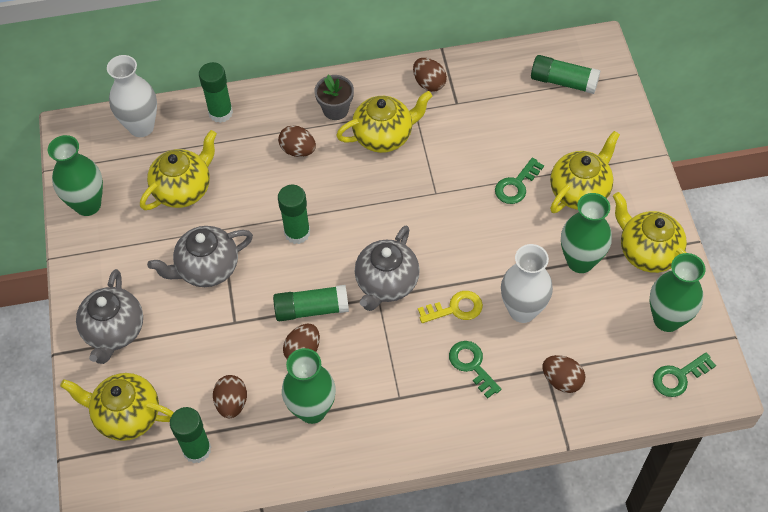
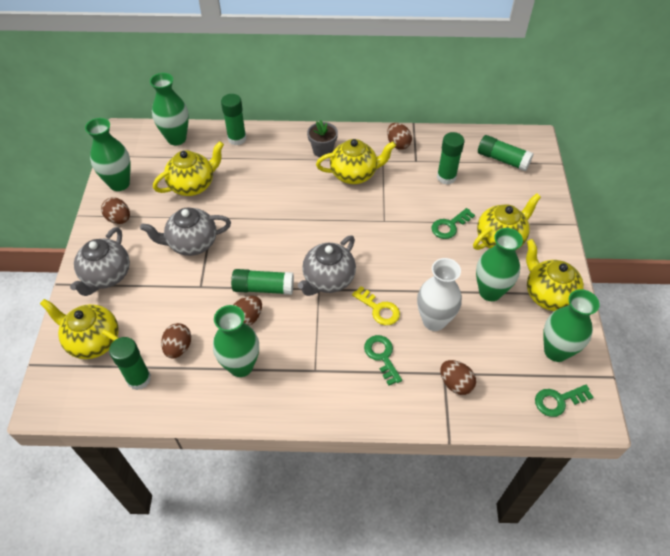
camera: 10 degrees right, 5 degrees down
white vase [107,55,157,137] -> green vase [150,73,189,145]
brown egg [278,125,316,157] -> brown egg moved to [101,197,130,224]
green glue stick [278,185,310,244] -> green glue stick moved to [437,132,465,185]
yellow key [418,291,483,323] -> yellow key turned 45 degrees clockwise [352,286,400,325]

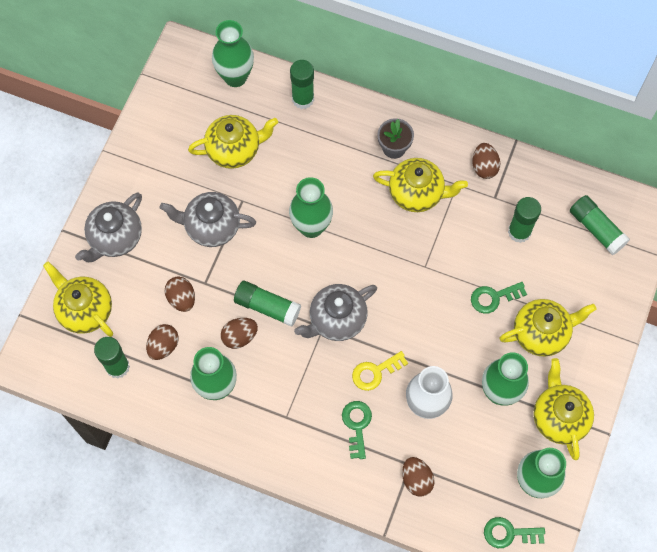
camera: 20 degrees right, 15 degrees up
green vase [85,118,131,191] -> green vase moved to [289,177,333,238]
brown egg [101,197,130,224] -> brown egg moved to [165,277,195,312]
yellow key [352,286,400,325] -> yellow key turned 90 degrees clockwise [352,351,408,391]

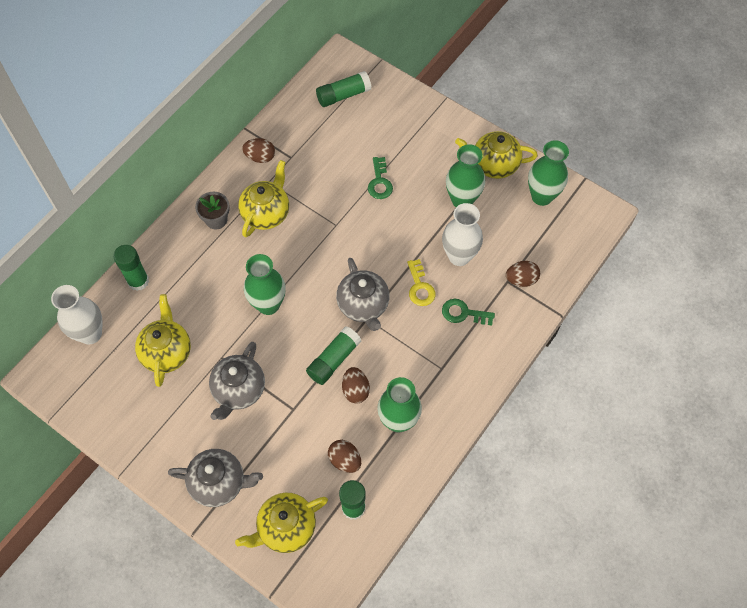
camera: 75 degrees left, 5 degrees down
grey teapot [75,193,142,262] -> grey teapot turned 45 degrees counterclockwise [168,449,263,507]
brown egg [165,277,195,312] -> none
green vase [212,20,254,87] -> white vase [51,285,102,344]
green key [484,517,545,548] -> none
yellow teapot [499,299,597,356] -> none
green glue stick [508,197,541,243] -> none

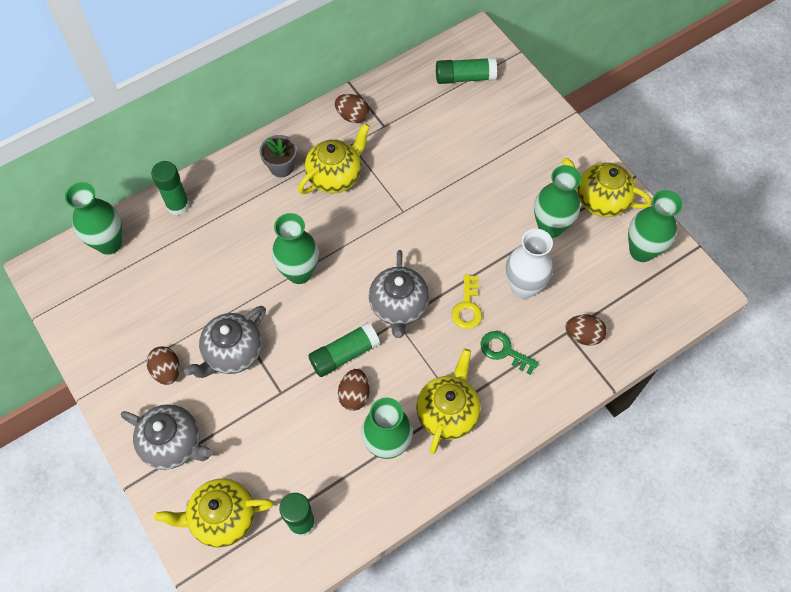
camera: 20 degrees right, 0 degrees up
white vase [51,285,102,344] -> green vase [65,182,122,255]
yellow teapot [135,294,191,387] -> yellow teapot moved to [417,349,481,454]
brown egg [328,440,361,473] -> brown egg moved to [147,346,180,385]
green key [368,157,393,199] -> none

